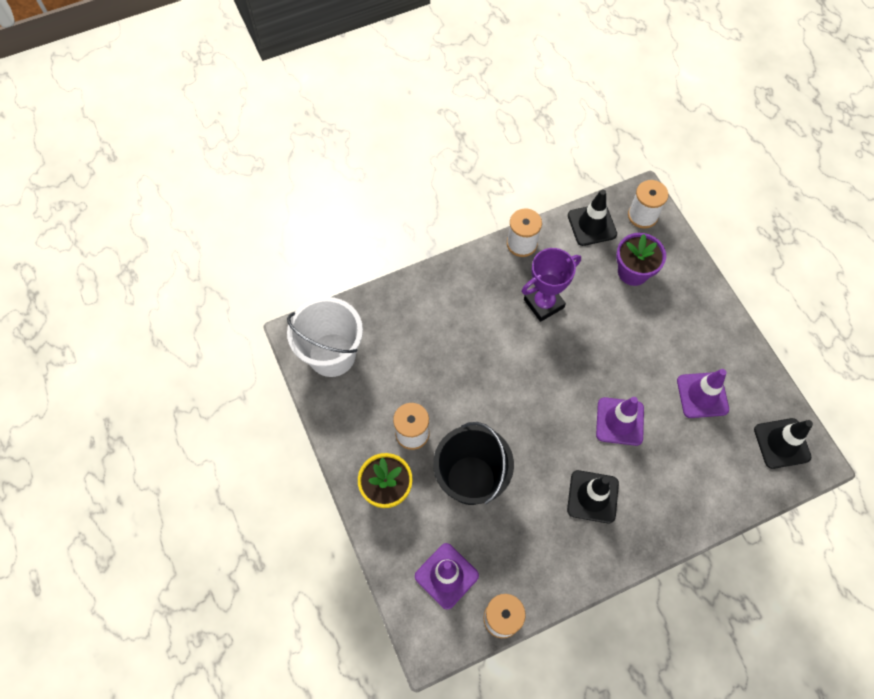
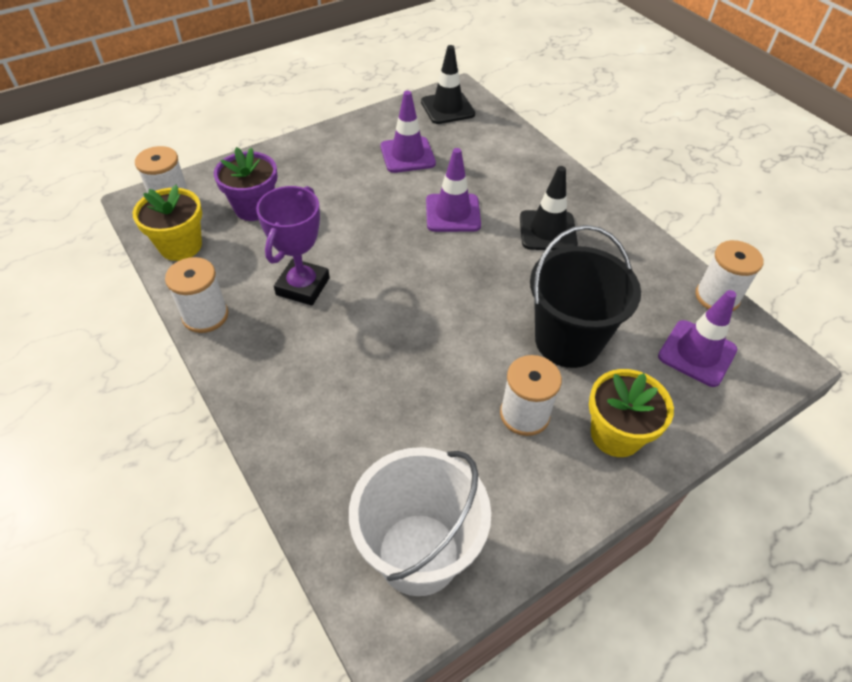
camera: 100 degrees left, 15 degrees down
purple trophy [522,248,581,322] -> purple trophy turned 60 degrees clockwise [256,186,330,305]
black traffic cone [568,189,617,246] -> yellow flower pot [132,185,202,261]

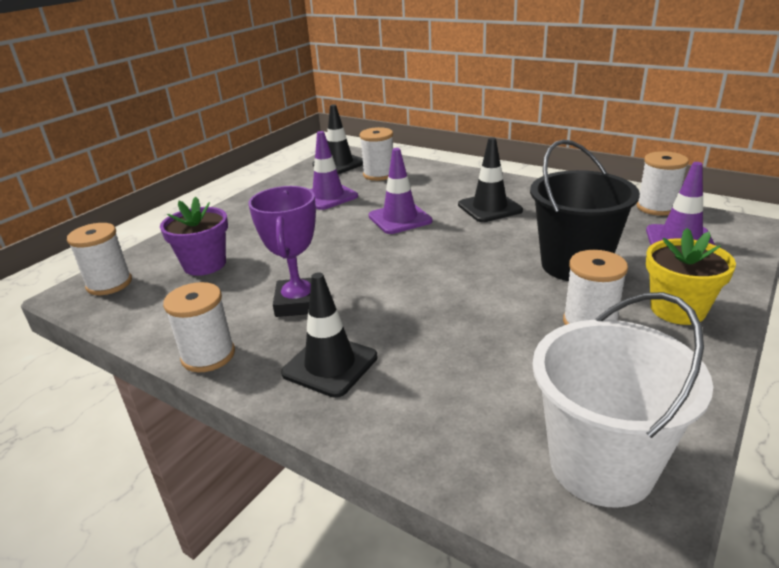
camera: 20 degrees left, 20 degrees down
yellow flower pot [132,185,202,261] -> none
none -> black traffic cone [281,272,378,398]
none -> white spool [360,127,393,181]

